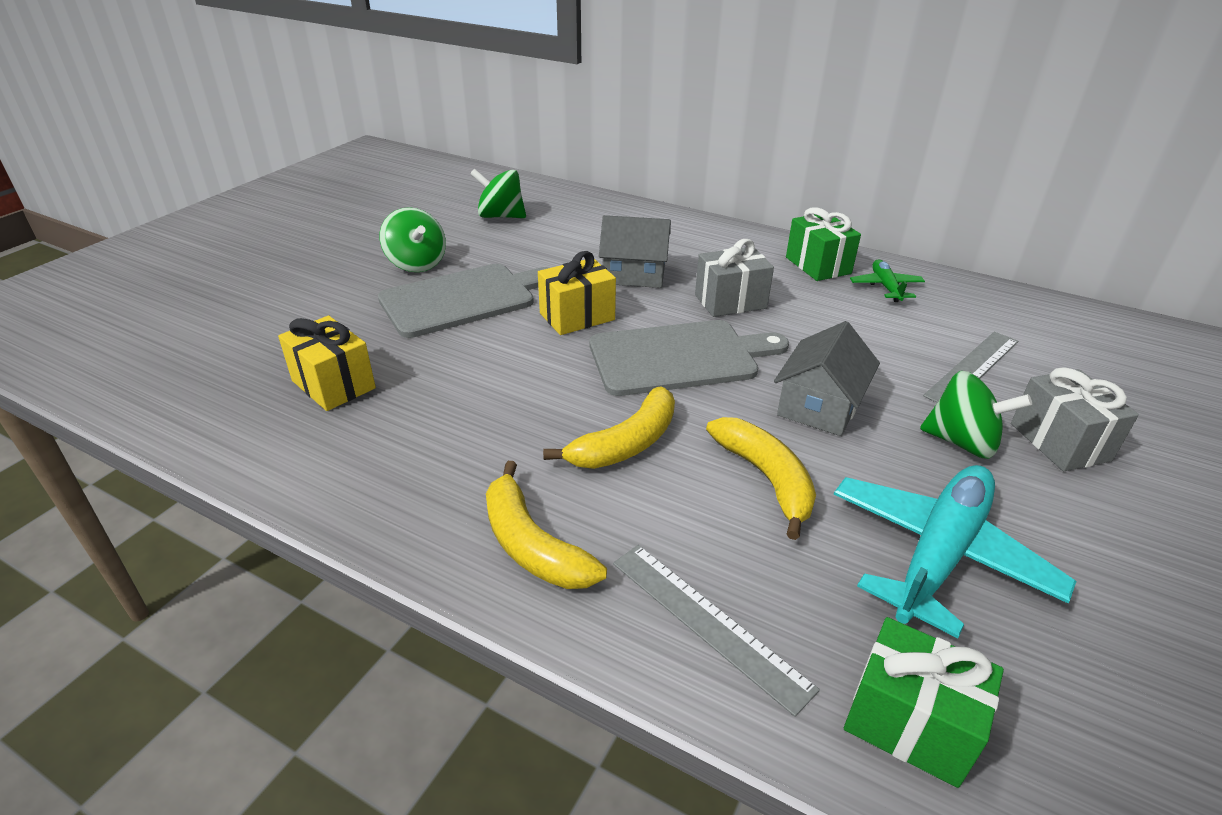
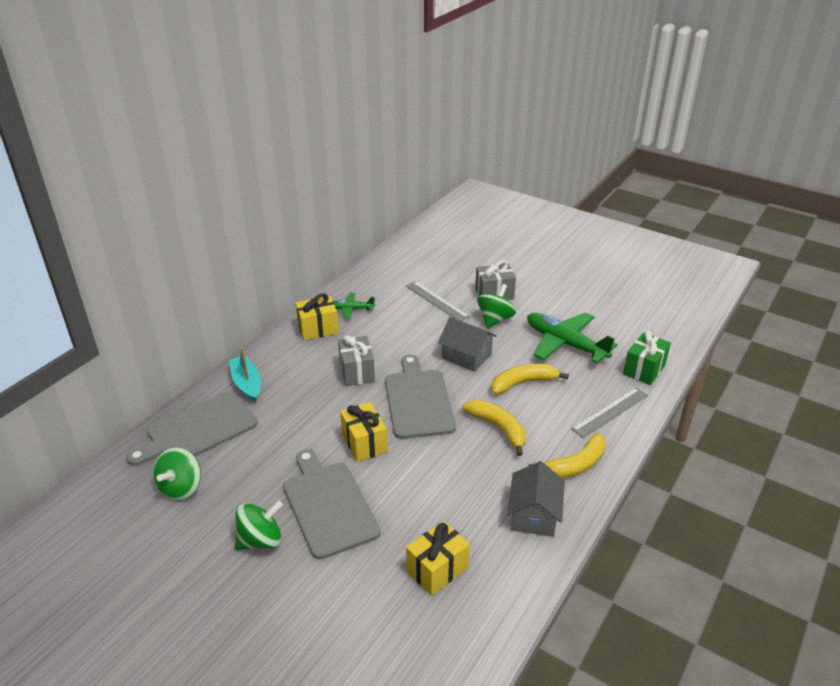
camera: 85 degrees left, 0 degrees up
grey house [599,215,671,288] -> grey house moved to [507,461,565,537]
green gift [786,207,861,281] -> yellow gift [296,293,339,340]
turquoise plane [834,465,1077,638] -> green plane [527,312,618,363]
none -> grey cutting board [126,392,257,466]
none -> turquoise boat [229,347,261,402]

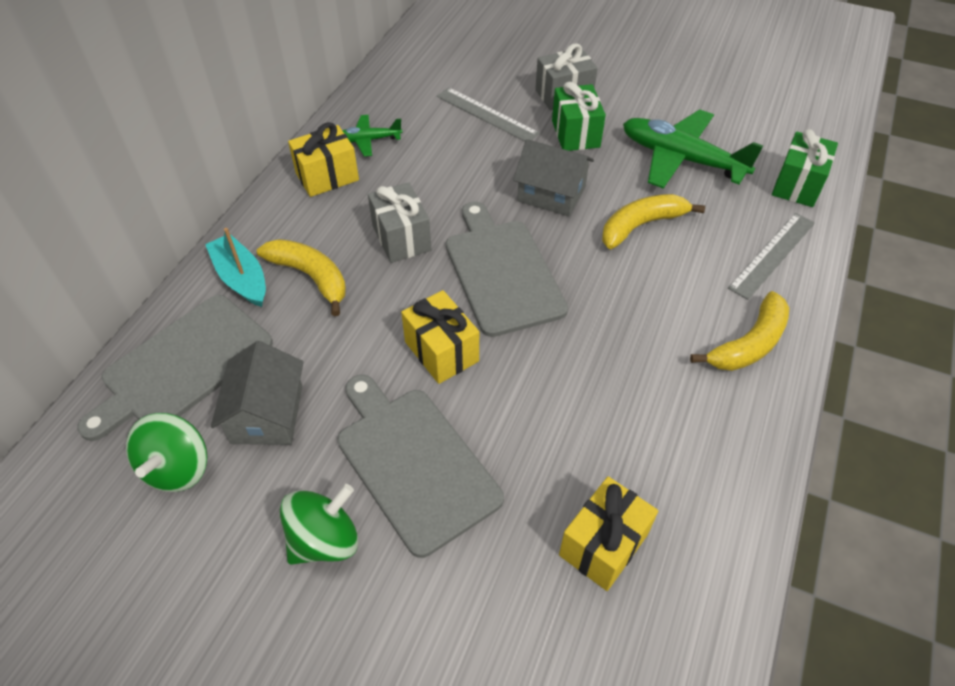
camera: 10 degrees left, 15 degrees up
yellow banana [462,400,526,456] -> yellow banana moved to [257,239,346,316]
green spinning top [477,284,516,329] -> green gift [552,82,606,151]
grey house [507,461,565,537] -> grey house moved to [211,341,303,445]

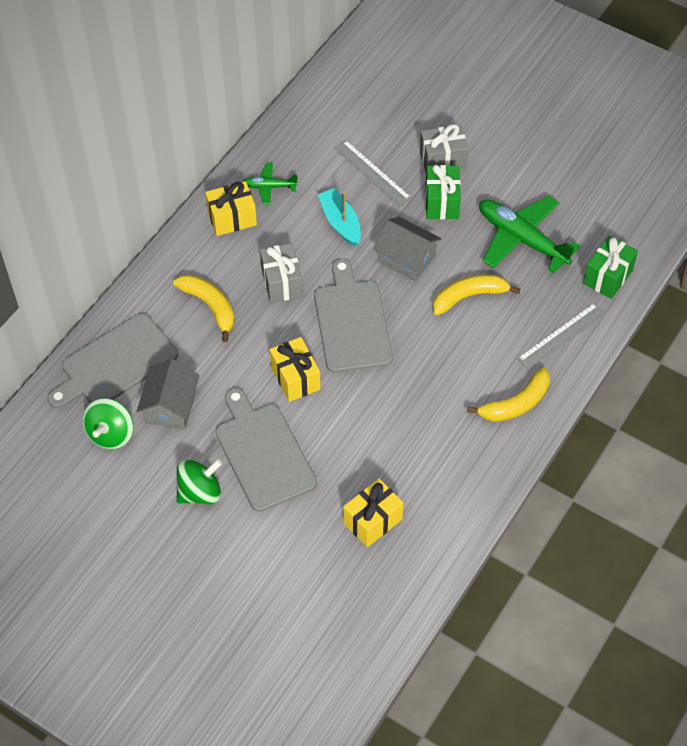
camera: 10 degrees right, 5 degrees up
turquoise boat [205,228,266,307] -> turquoise boat moved to [318,188,361,246]

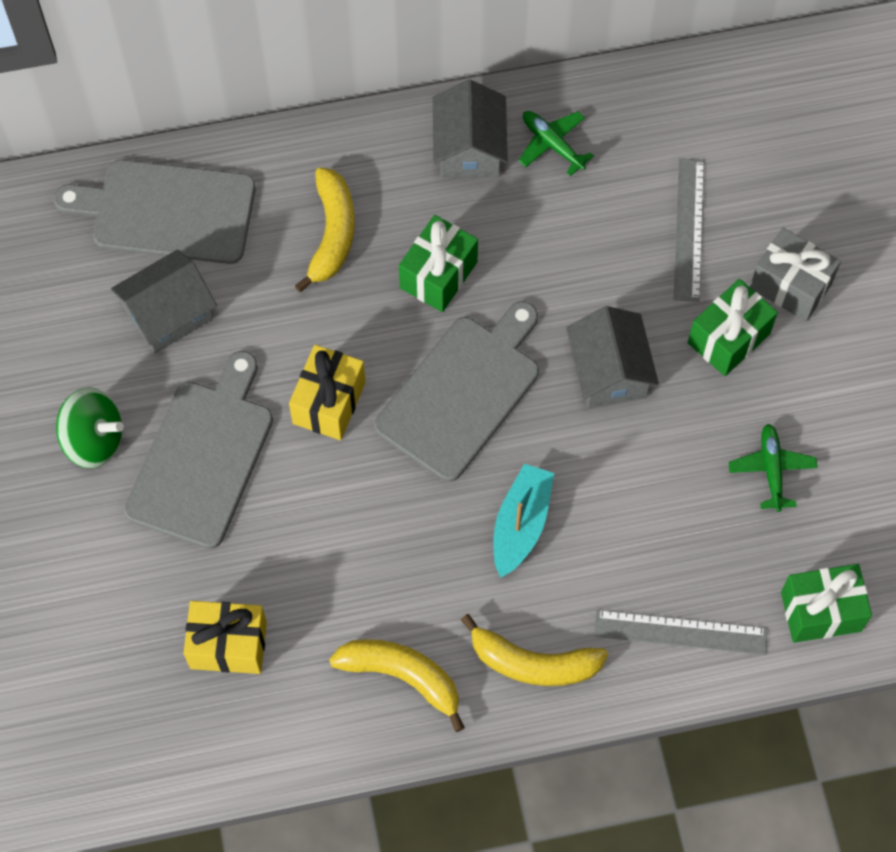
camera: 45 degrees right, 10 degrees up
green spinning top [83,398,133,449] -> none
yellow gift [205,181,257,236] -> grey house [433,80,508,178]
grey gift [260,243,303,303] -> green gift [399,215,478,312]
turquoise boat [318,188,361,246] -> turquoise boat moved to [494,464,554,578]
yellow banana [433,274,521,316] -> yellow banana moved to [329,639,465,732]
green plane [479,196,580,273] -> green plane [728,424,818,512], size x0.51

